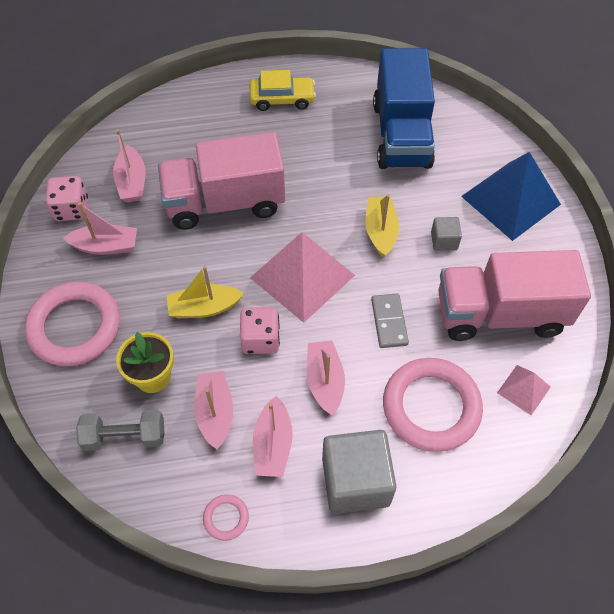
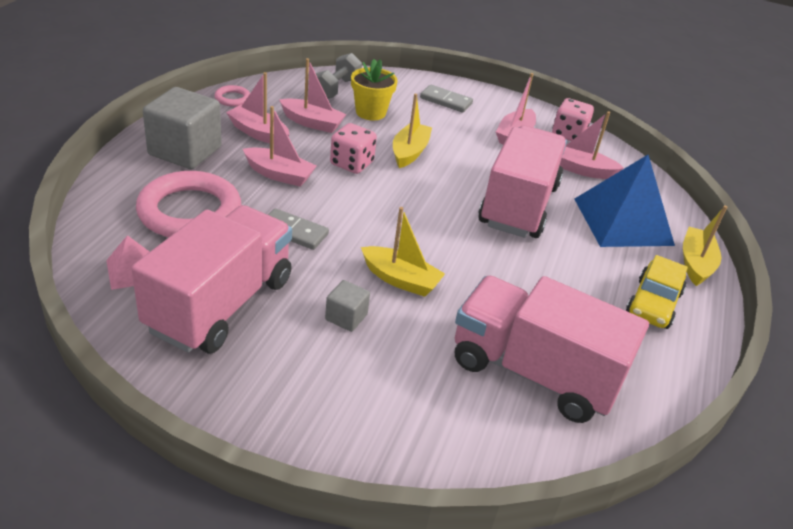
camera: 115 degrees right, 20 degrees down
pink ring [25,282,120,366] -> grey domino [420,85,473,113]
pink pyramid [250,232,355,323] -> none
blue truck [373,48,435,169] -> pink truck [455,275,649,423]
blue pyramid [461,152,561,241] -> blue pyramid moved to [574,155,675,247]
none -> yellow boat [683,205,727,286]

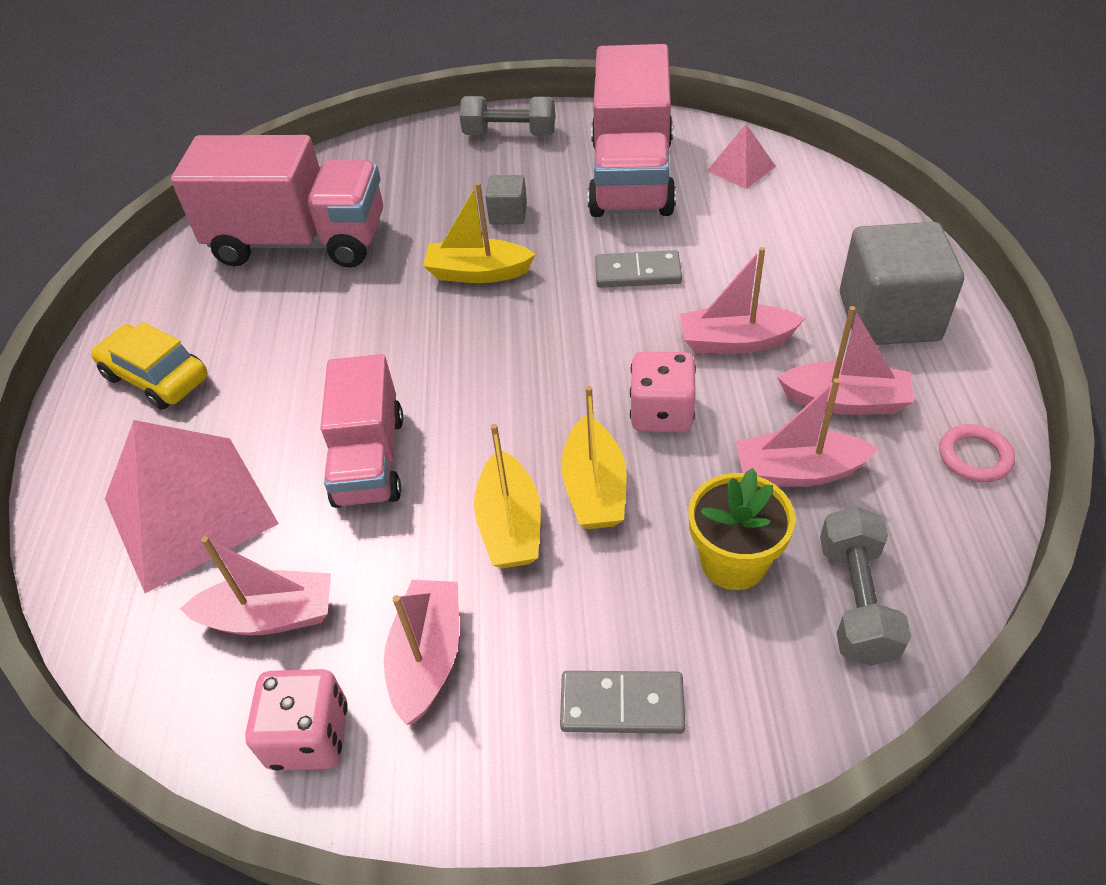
camera: 165 degrees right, 10 degrees up
pink ring [136,171,241,237] -> none
pink truck [478,126,567,238] -> pink truck [320,354,403,508], size x0.64
blue pyramid [574,155,675,247] -> pink pyramid [105,420,279,593]
yellow car [626,255,688,329] -> yellow car turned 60 degrees counterclockwise [91,322,208,410]
yellow boat [683,205,727,286] -> yellow boat moved to [474,424,541,568]
none -> grey dumbbell [460,96,555,136]

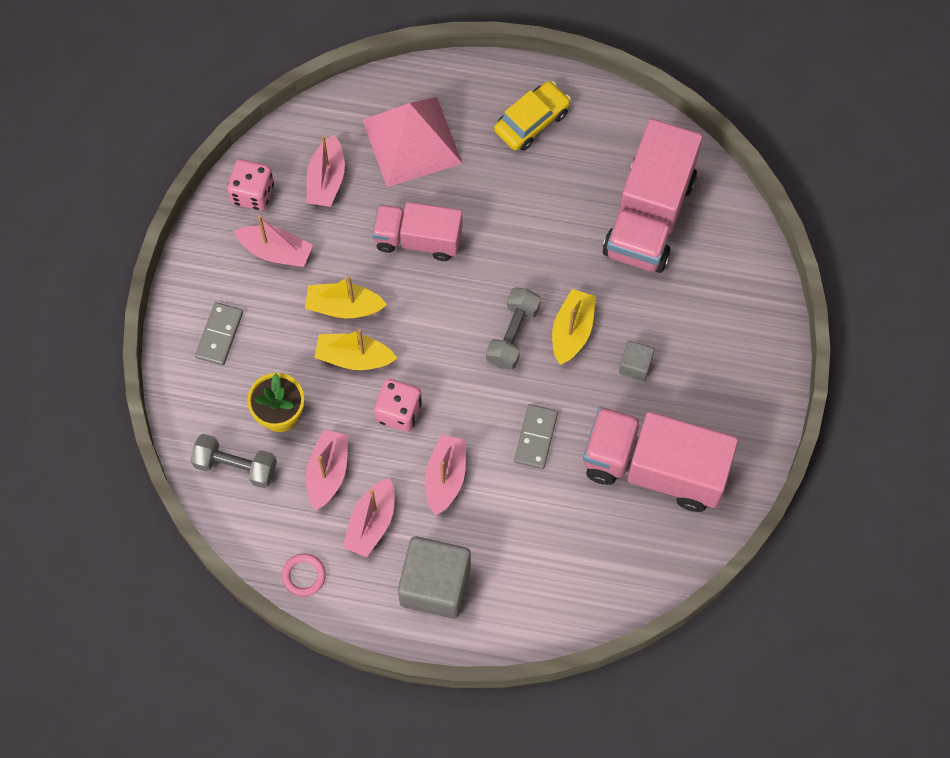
camera: 100 degrees right, 20 degrees up
grey dumbbell [460,96,555,136] -> grey dumbbell moved to [486,287,541,370]
pink pyramid [707,124,776,189] -> none

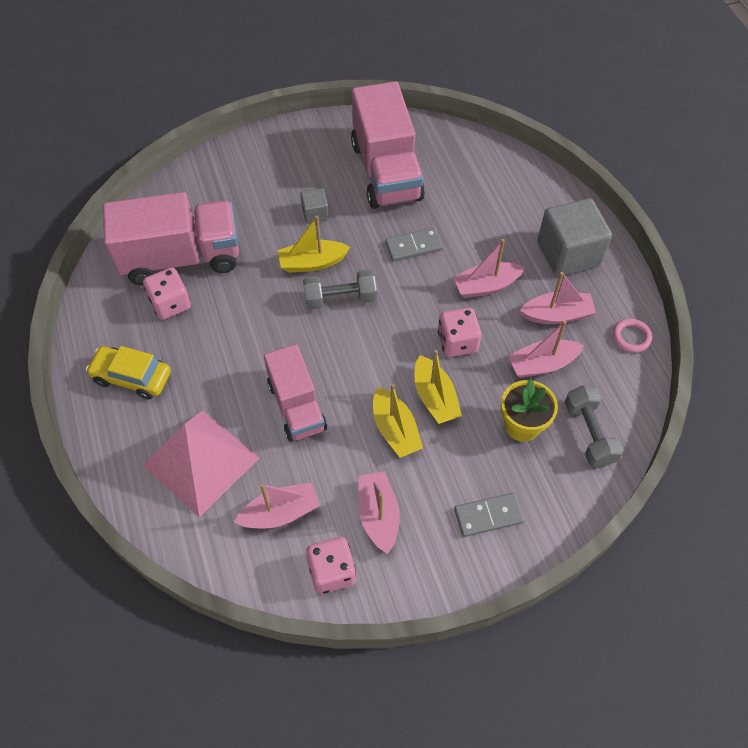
camera: 120 degrees left, 10 degrees down
none -> pink dice [143,267,191,320]

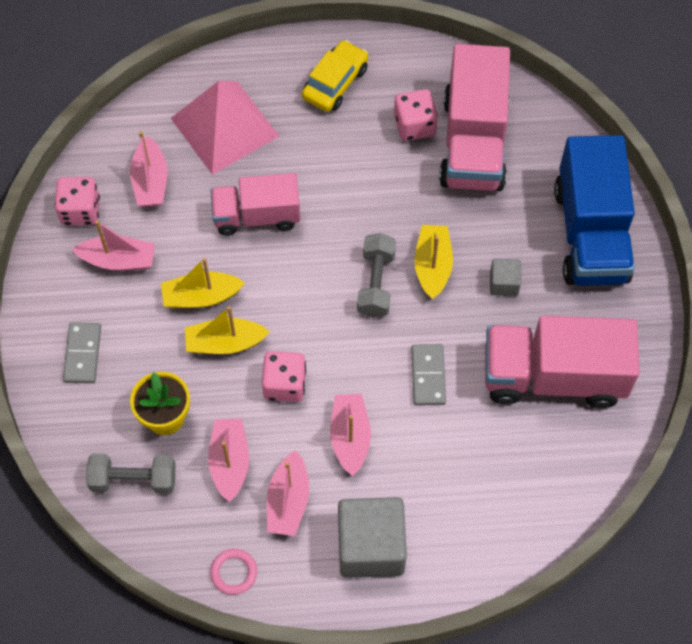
camera: 105 degrees right, 5 degrees up
none -> blue truck [554,135,635,286]

